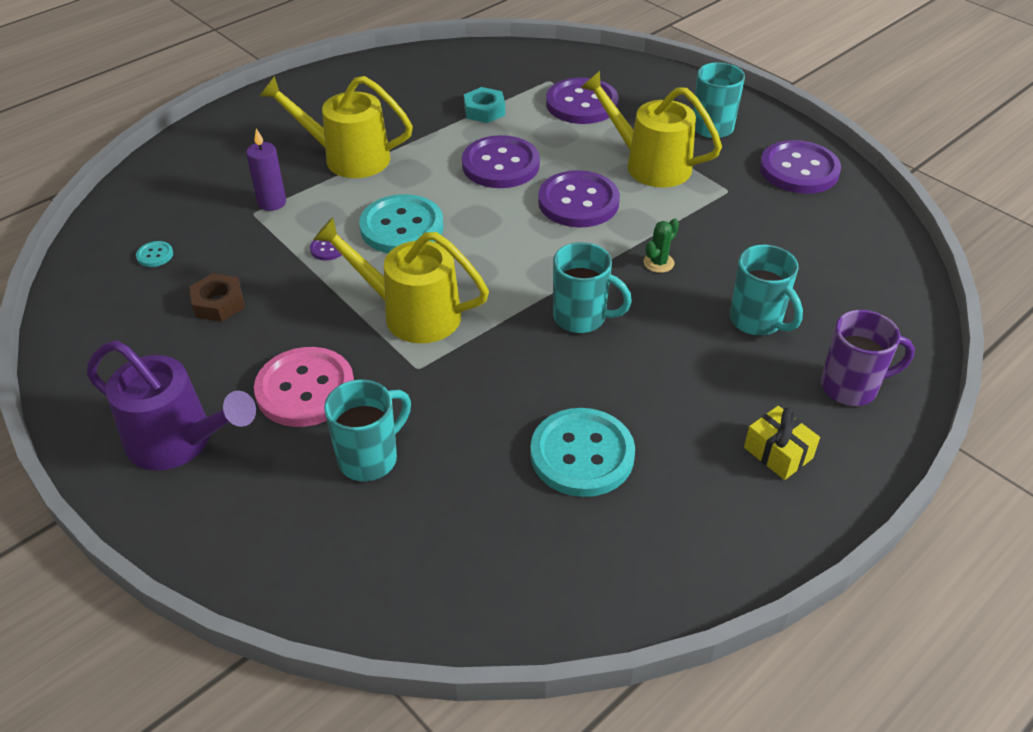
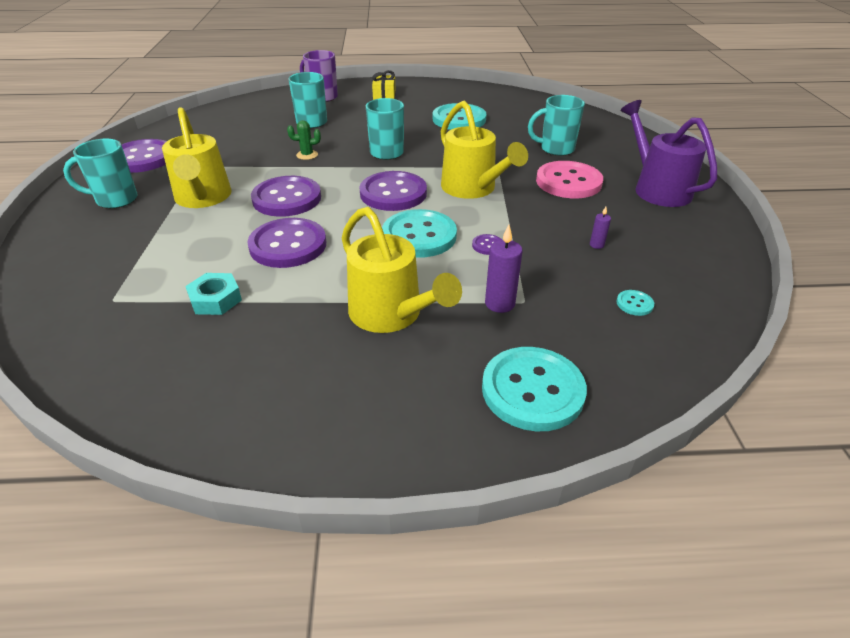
camera: 140 degrees left, 5 degrees down
brown nut [189,273,245,322] -> purple candle [590,207,611,249]
purple button [546,77,619,124] -> purple button moved to [359,171,427,211]
none -> turquoise button [482,347,587,431]

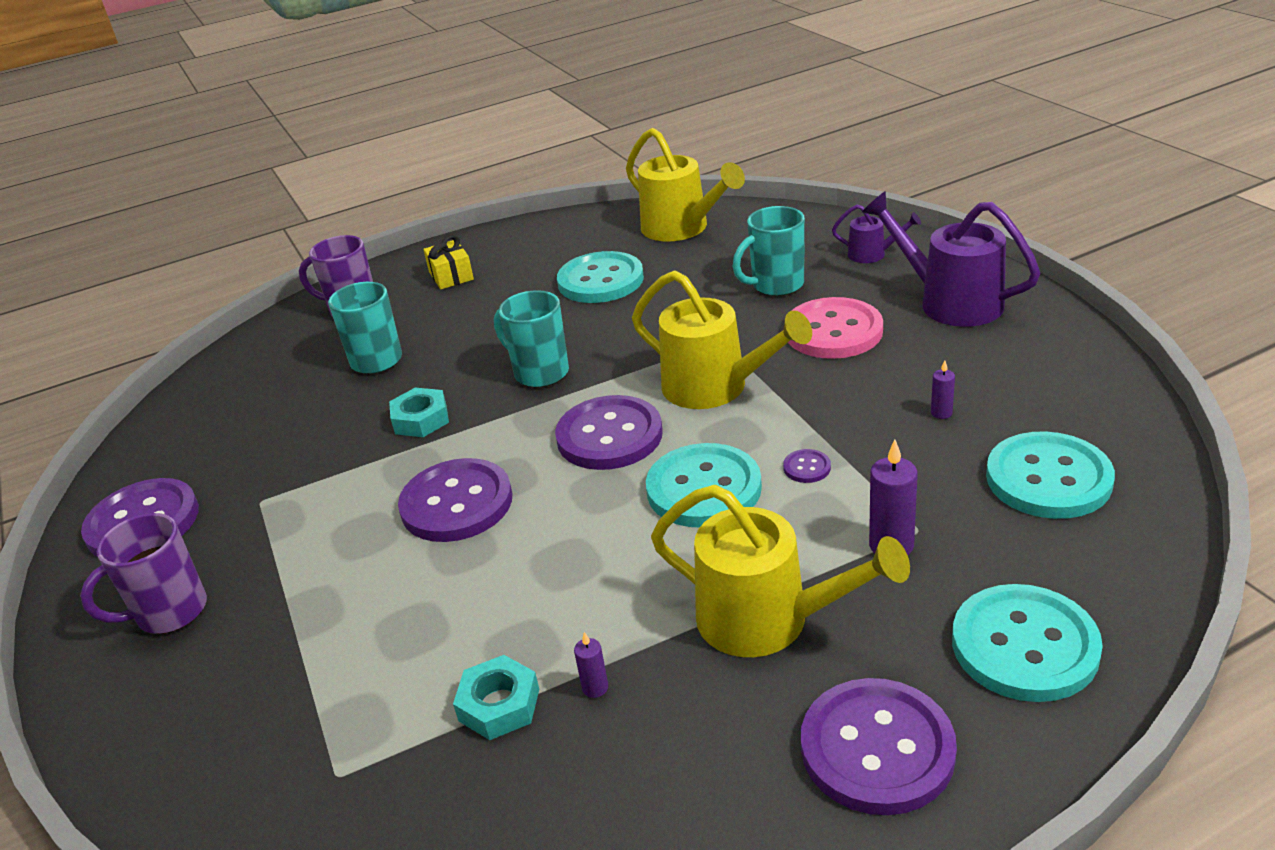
camera: 20 degrees left, 5 degrees down
turquoise mug [63,139,138,209] -> purple mug [80,513,207,634]
yellow watering can [162,107,232,208] -> yellow watering can moved to [626,128,745,242]
purple button [248,218,326,268] -> purple button moved to [801,678,957,815]
green cactus [287,120,321,160] -> turquoise nut [389,388,449,437]
turquoise button [617,290,654,316] -> turquoise button [986,431,1115,519], size x2.43
none -> purple candle [574,632,608,698]
none -> purple watering can [832,205,921,263]

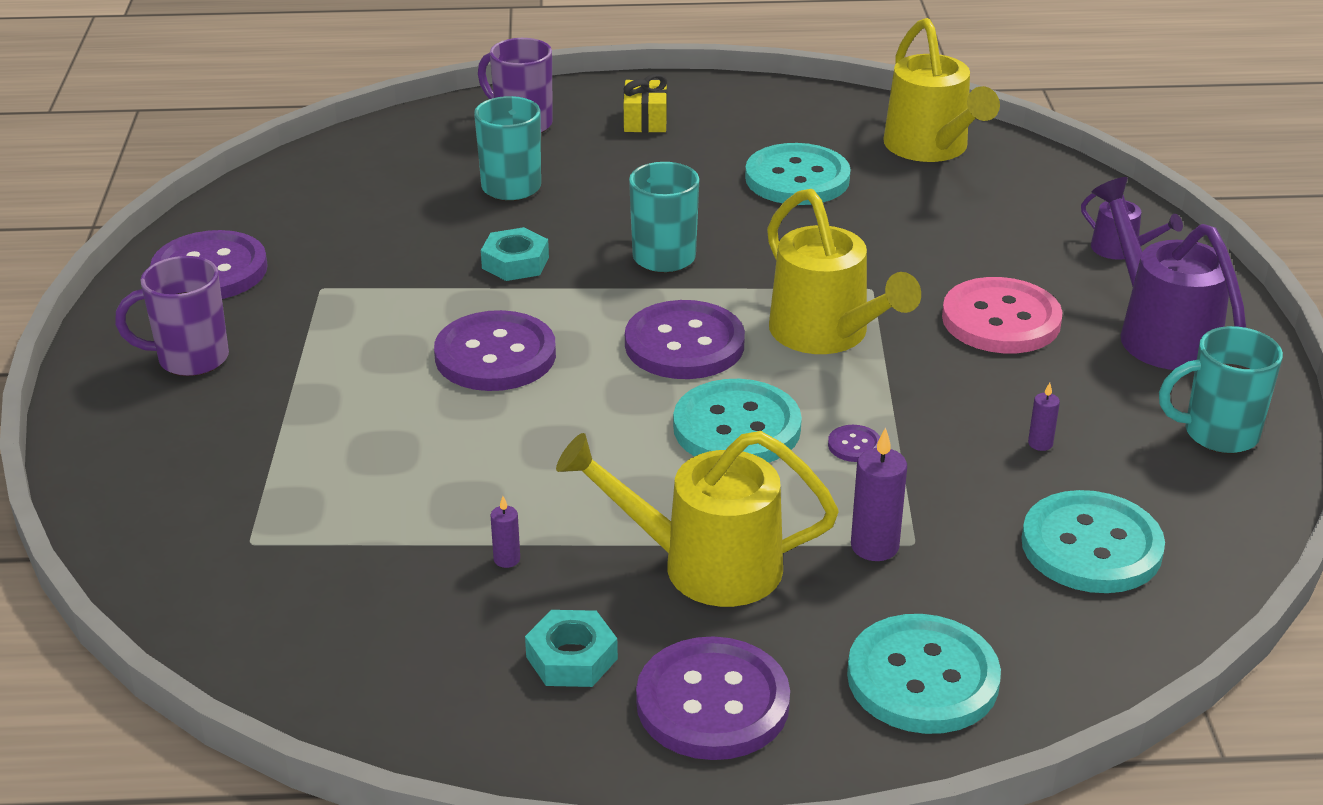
camera: 20 degrees right, 0 degrees up
turquoise nut [453,655,539,740] -> turquoise nut moved to [525,610,618,687]
yellow watering can [651,485,910,657] -> yellow watering can turned 135 degrees clockwise [556,431,839,607]
turquoise mug [733,206,805,296] -> turquoise mug moved to [1159,326,1283,454]

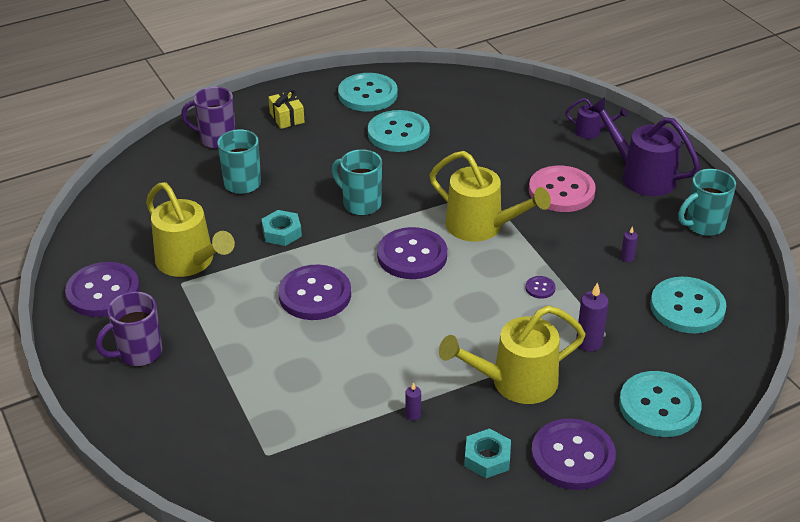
camera: 25 degrees left, 5 degrees up
turquoise button [673,379,802,463] -> turquoise button moved to [338,73,398,112]
yellow watering can [883,18,1000,162] -> yellow watering can moved to [146,182,235,277]

